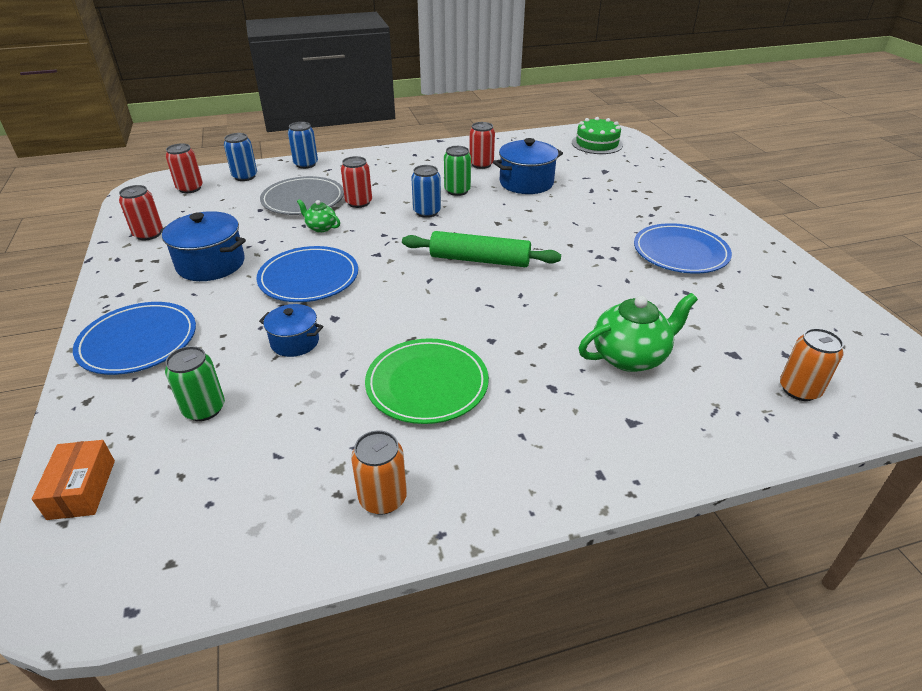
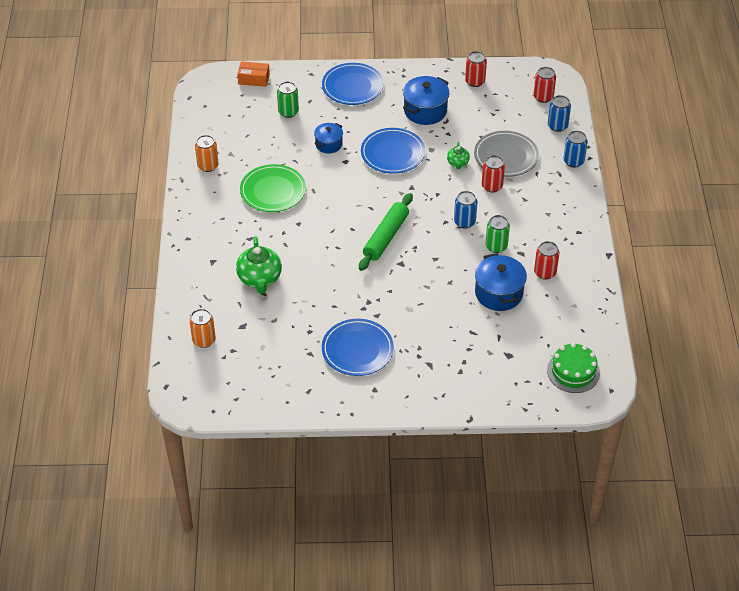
camera: 105 degrees right, 10 degrees up
green teapot [297,199,340,233] -> green teapot turned 135 degrees clockwise [447,142,470,170]

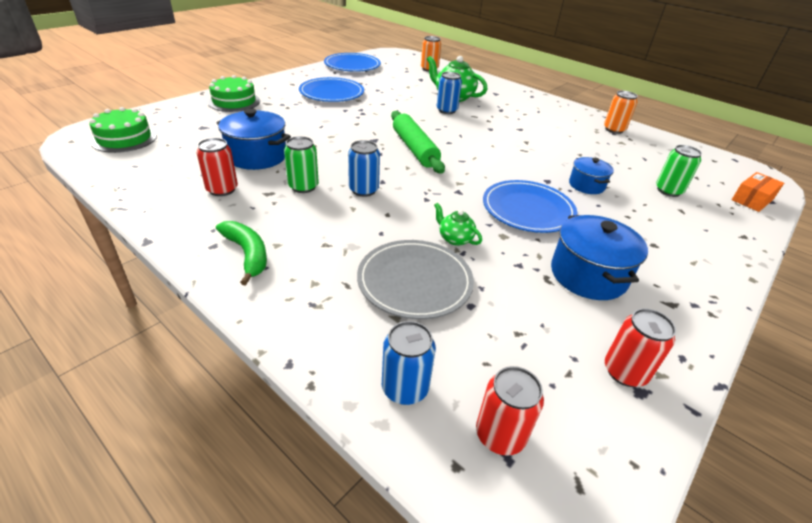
camera: 130 degrees right, 10 degrees down
green plate [240,164,306,212] -> none
blue plate [322,63,384,105] -> blue plate moved to [324,53,381,72]
red can [482,155,505,193] -> none
blue can [564,131,588,168] -> blue can moved to [437,72,462,114]
none -> green cake [208,75,260,112]
none -> green banana [216,221,267,286]

